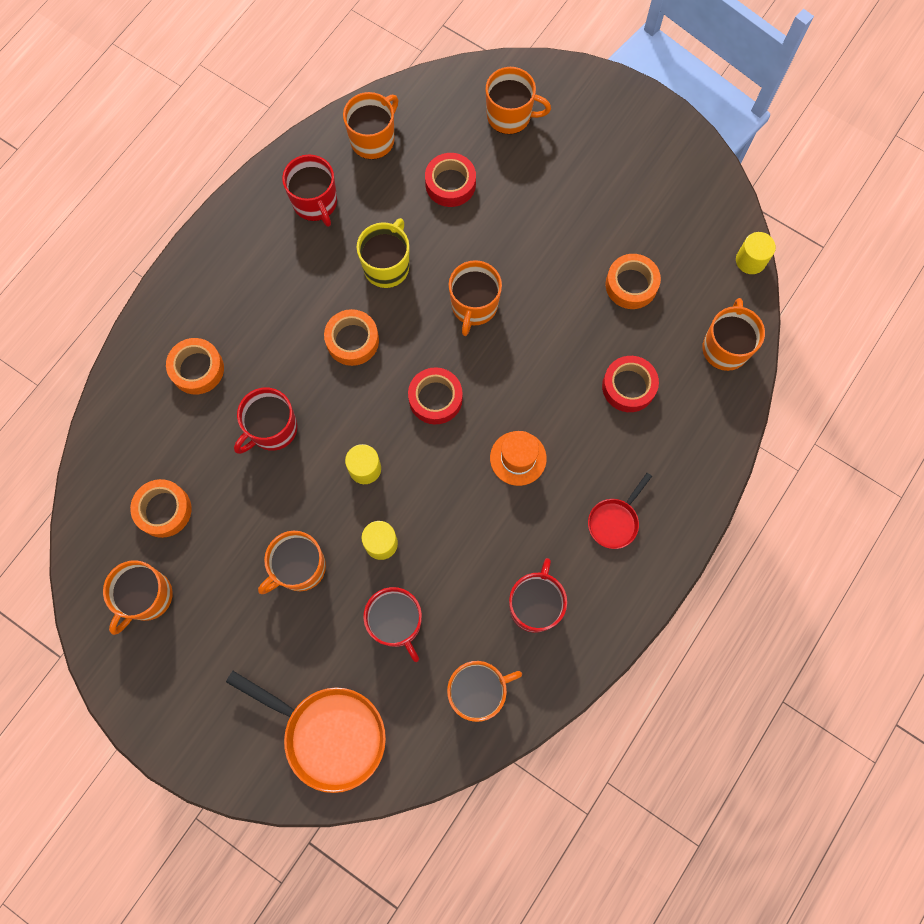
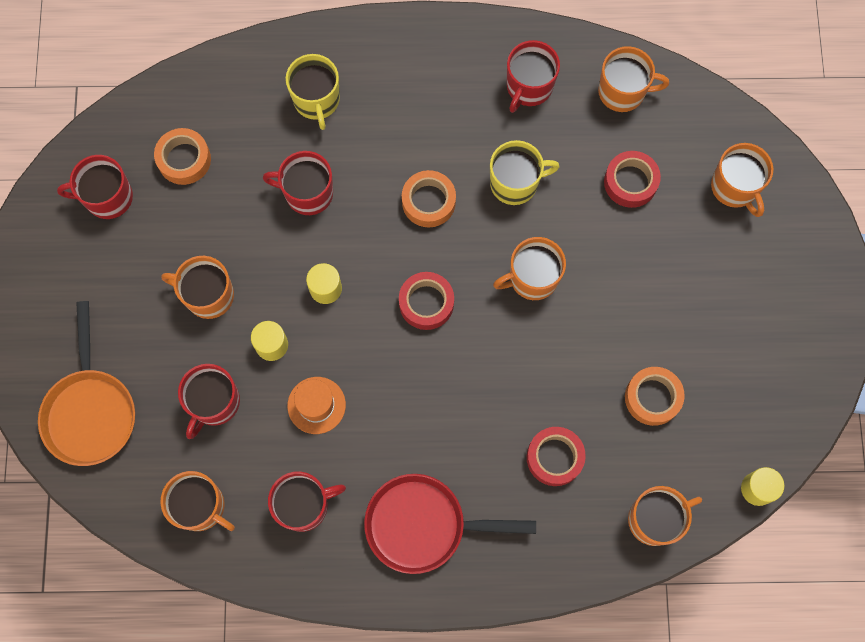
camera: 55 degrees right, 0 degrees up
orange mug [103,560,173,635] -> red mug [57,155,133,219]
orange tape [166,338,224,395] -> yellow mug [286,54,340,130]
orange hat [490,431,547,486] -> orange hat moved to [287,377,346,434]
red pan [588,473,652,549] -> red pan [364,474,536,574], size x1.86

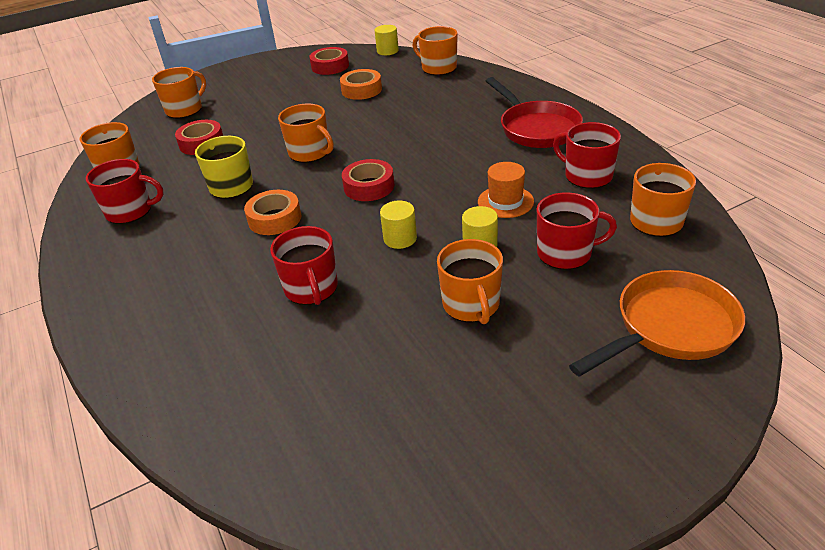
camera: 115 degrees left, 35 degrees down
red mug [57,155,133,219] -> none
orange tape [154,128,211,185] -> none
yellow mug [286,54,340,130] -> none
red tape [527,427,586,486] -> red tape moved to [309,47,349,75]

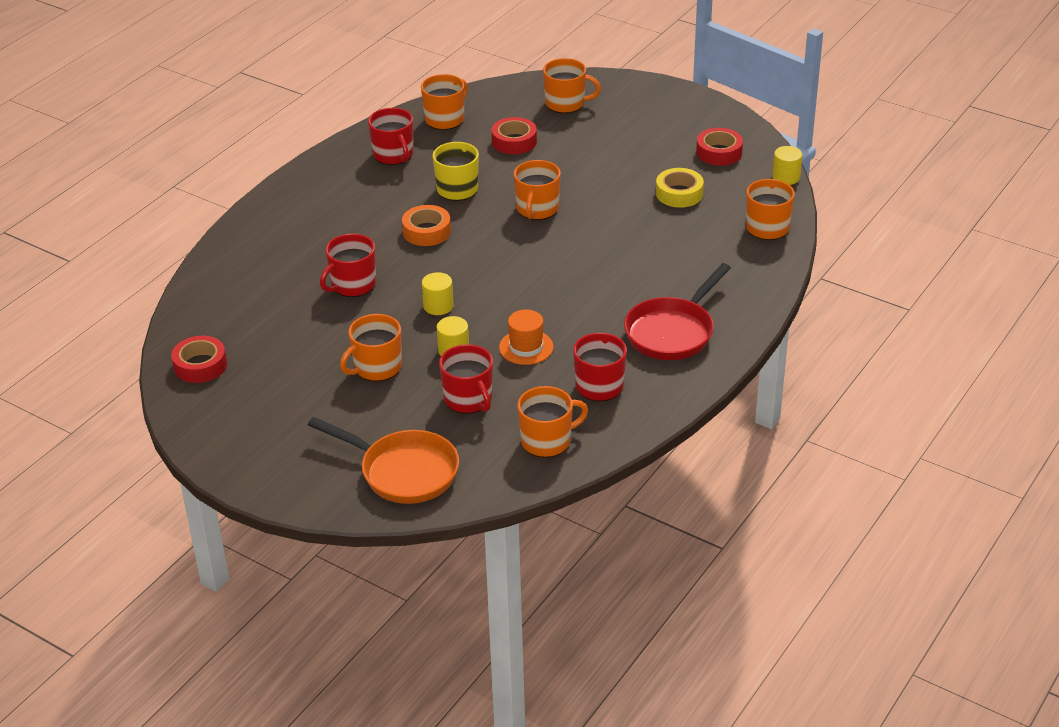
camera: 60 degrees right, 0 degrees up
orange tape [340,69,382,100] -> yellow tape [656,168,704,208]
red tape [342,159,394,201] -> red tape moved to [171,336,227,383]

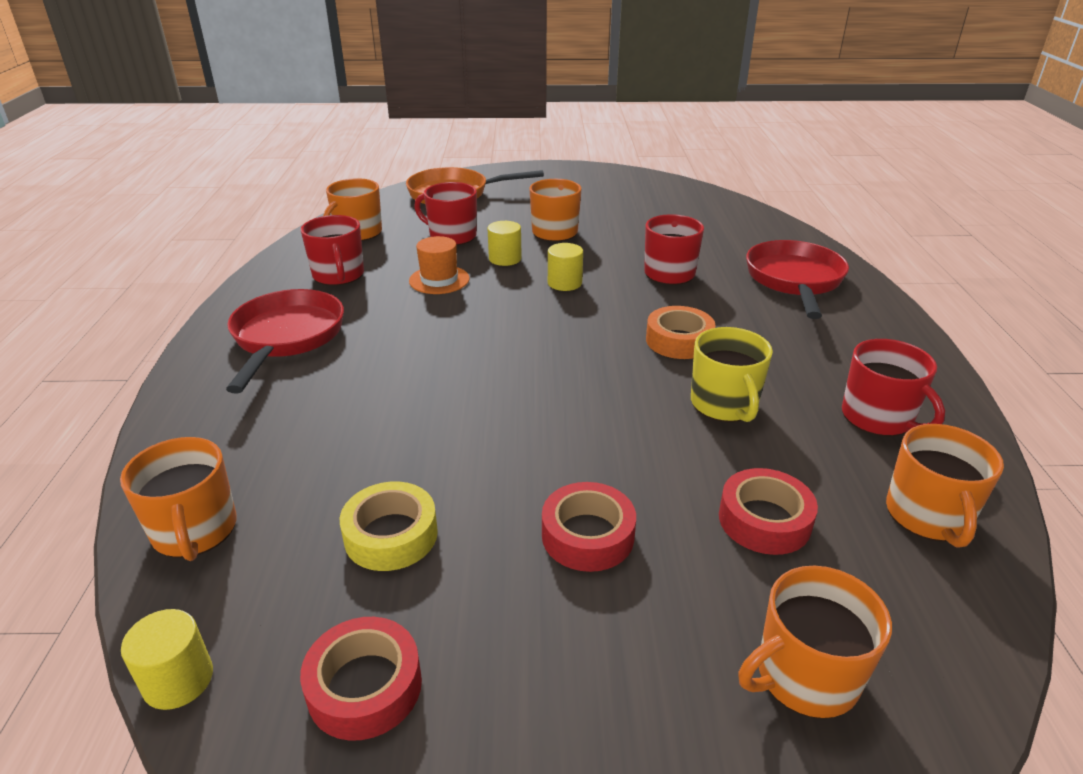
camera: 145 degrees right, 5 degrees down
red tape [171,336,227,383] -> red tape moved to [542,482,636,572]
red mug [368,108,413,165] -> red mug turned 150 degrees counterclockwise [842,339,945,437]
orange mug [514,160,561,220] -> none
none -> red pan [746,240,849,319]

